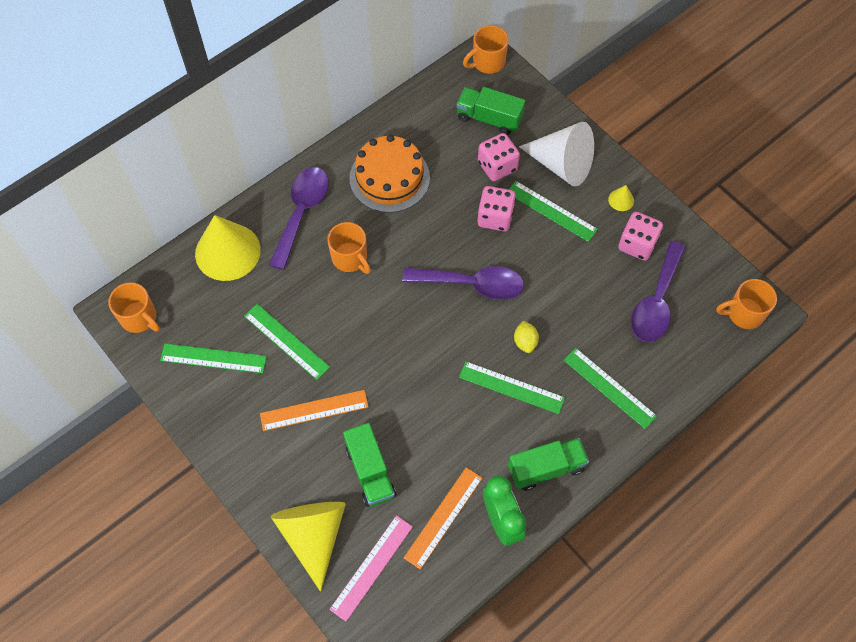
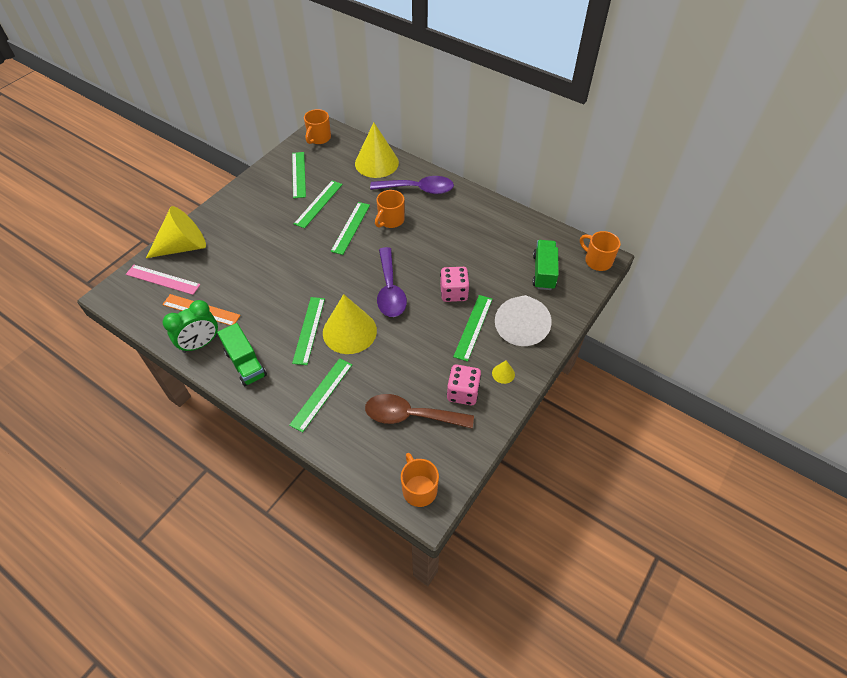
camera: 75 degrees right, 10 degrees down
orange ruler [260,390,368,431] -> none
green truck [343,423,396,507] -> none
orange cake [349,135,430,213] -> none
pink dice [478,133,520,181] -> none
yellow lemon [514,321,539,353] -> yellow cone [323,294,377,354]
purple spoon [631,241,686,342] -> brown spoon [365,394,474,428]
none -> green ruler [331,202,370,255]

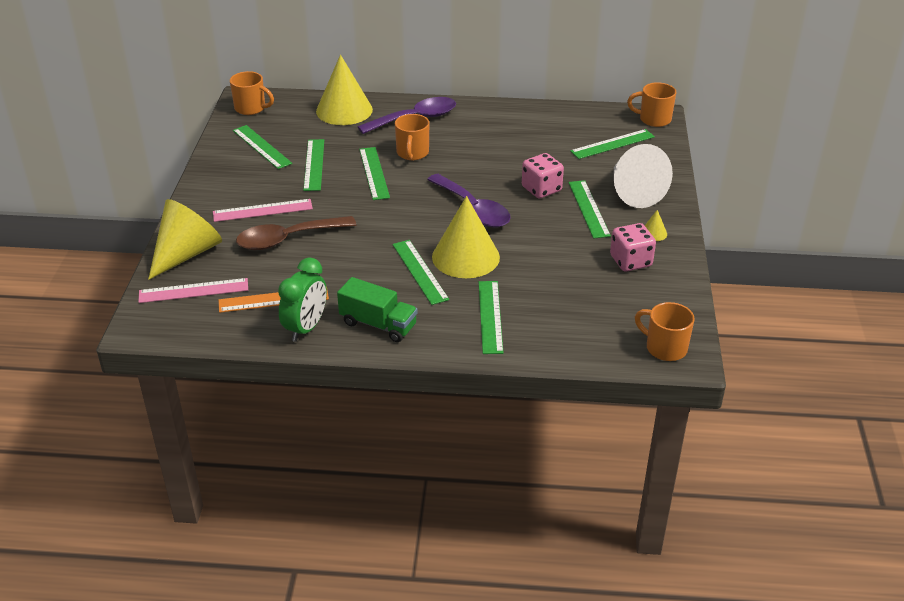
camera: 30 degrees left, 15 degrees down
orange mug [304,109,331,144] -> orange mug turned 60 degrees counterclockwise [230,71,274,115]
brown spoon [365,394,474,428] -> brown spoon moved to [236,216,357,250]
green truck [532,240,559,290] -> green ruler [570,129,655,159]
none -> pink ruler [213,199,313,222]

